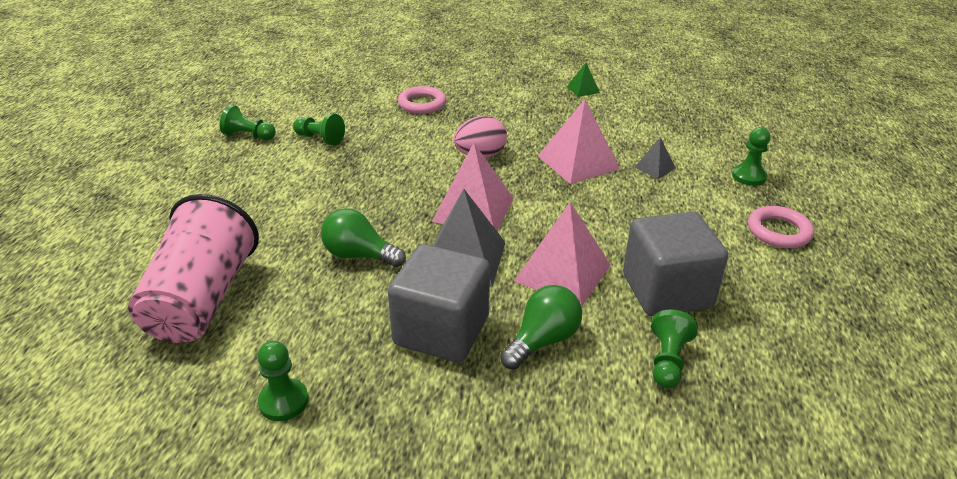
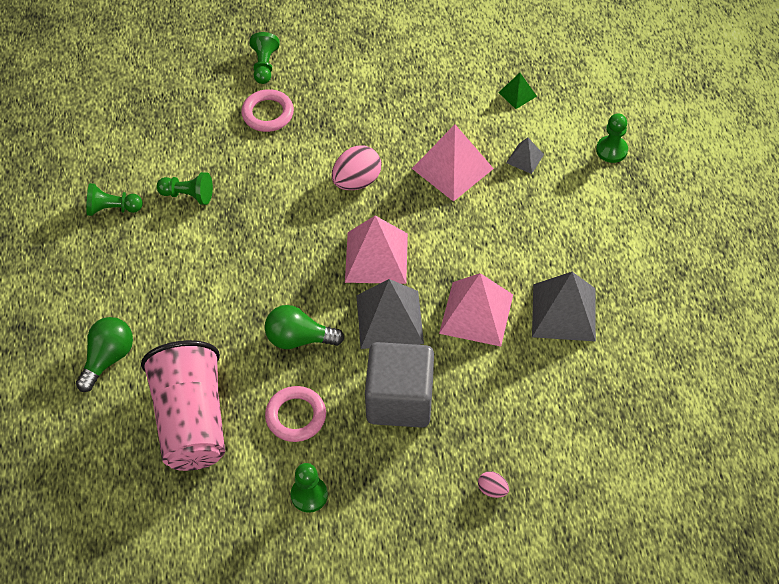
camera: 15 degrees left, 20 degrees up
green light bulb [500,285,582,370] -> green light bulb moved to [76,317,133,392]
green pyramid [567,63,600,97] -> green pyramid moved to [498,73,537,109]
grey cube [623,212,728,316] -> grey pyramid [532,272,596,342]
green pawn [651,310,698,388] -> green pawn moved to [249,32,280,84]
pink ring [748,206,814,248] -> pink ring moved to [265,386,326,442]
none -> pink egg [478,471,509,498]

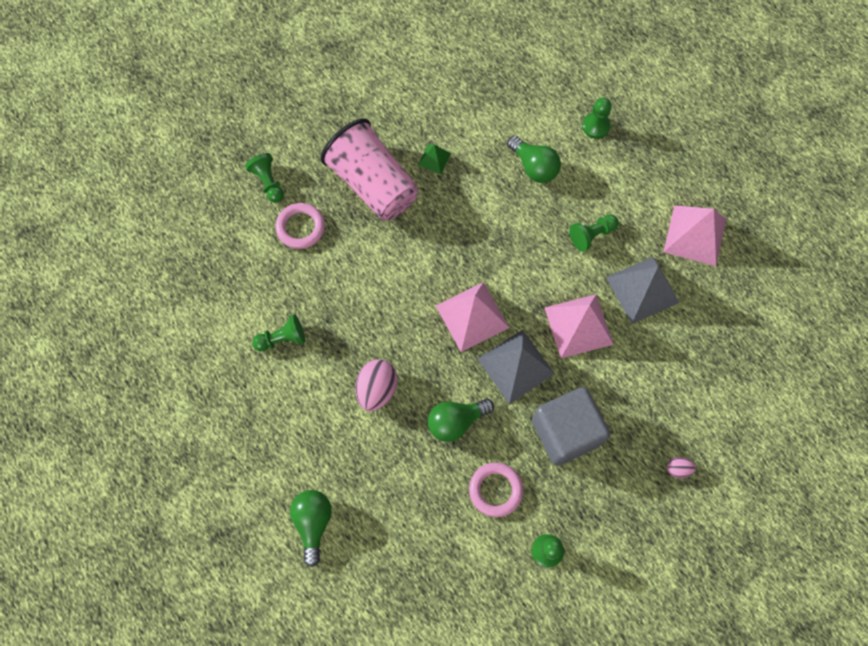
camera: 30 degrees left, 15 degrees up
green pawn [86,183,143,216] -> green pawn moved to [569,214,619,252]
pink cup [141,340,225,471] -> pink cup moved to [320,119,418,220]
pink egg [332,146,381,190] -> pink egg moved to [356,360,397,411]
pink pyramid [412,124,494,202] -> pink pyramid moved to [664,205,726,266]
green pyramid [498,73,537,109] -> green pyramid moved to [418,144,451,174]
grey pyramid [506,137,544,174] -> green light bulb [507,136,561,183]

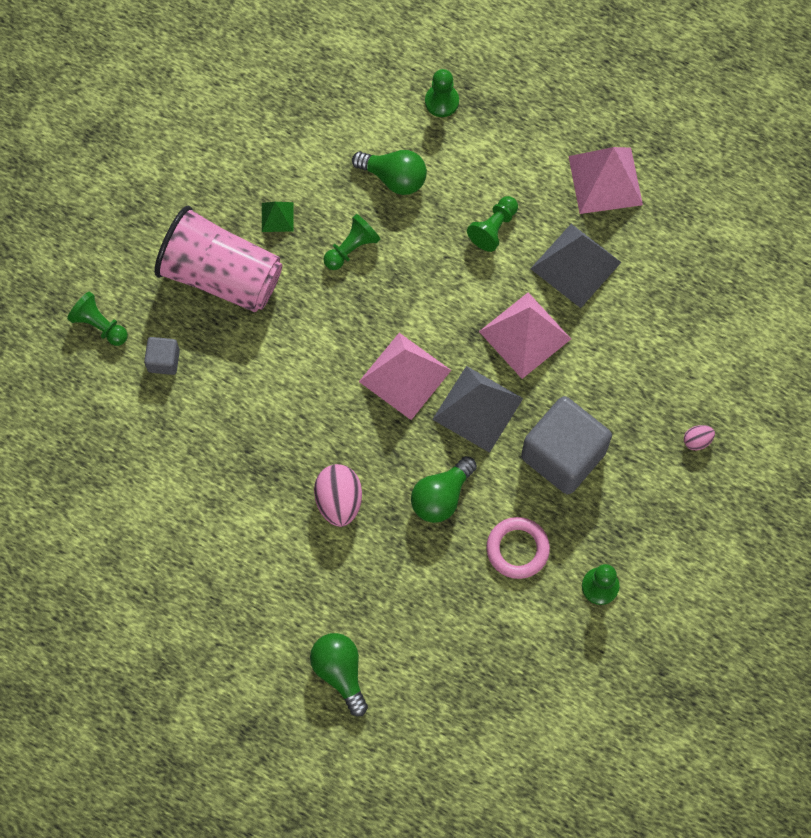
camera: 25 degrees left, 0 degrees up
green pawn [252,314,306,351] -> green pawn moved to [323,214,381,270]
pink ring [275,203,325,249] -> grey cube [144,337,180,375]

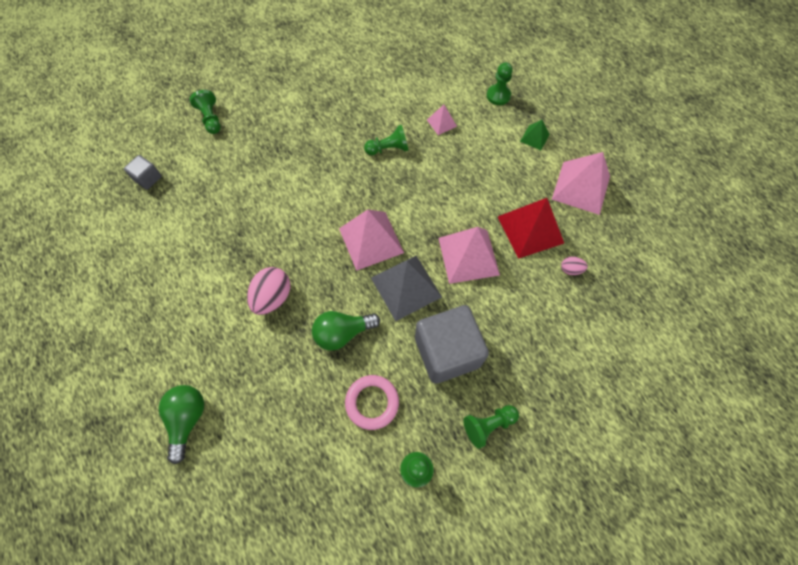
camera: 30 degrees right, 5 degrees down
grey cube [144,337,180,375] -> grey cube moved to [124,155,162,190]
pink cup [154,206,282,312] -> none
green pyramid [262,202,294,232] -> green pyramid moved to [520,120,550,150]
green light bulb [352,150,427,195] -> pink pyramid [427,105,457,135]
green pawn [467,196,518,252] -> green pawn moved to [463,405,519,449]
grey pyramid [531,224,621,308] -> red pyramid [498,198,564,259]
pink egg [684,425,715,450] -> pink egg moved to [561,256,588,275]

